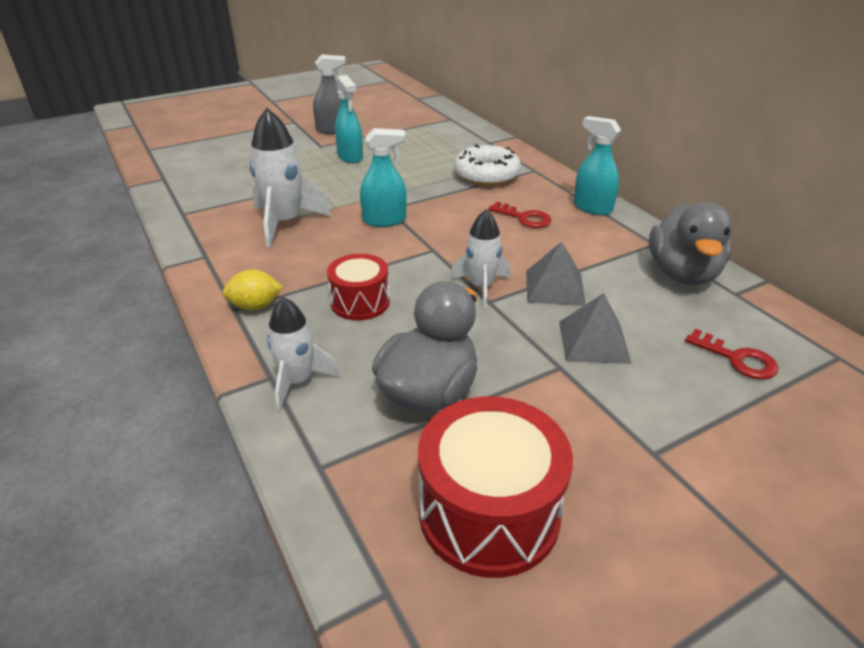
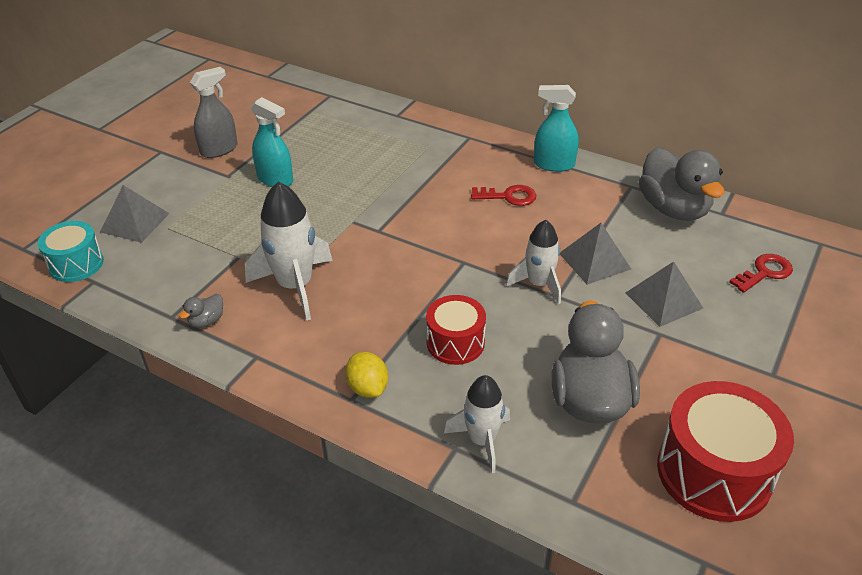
camera: 30 degrees left, 5 degrees up
yellow lemon [222,270,283,311] -> yellow lemon turned 75 degrees counterclockwise [345,352,388,398]
turquoise spray bottle [360,128,407,227] -> none
white donut [454,144,521,186] -> none
red key [685,329,778,380] -> red key turned 45 degrees counterclockwise [729,254,793,293]
none -> turquoise drum [38,221,104,282]
none -> grey pyramid [100,185,170,243]
none -> grey duck [179,294,223,328]

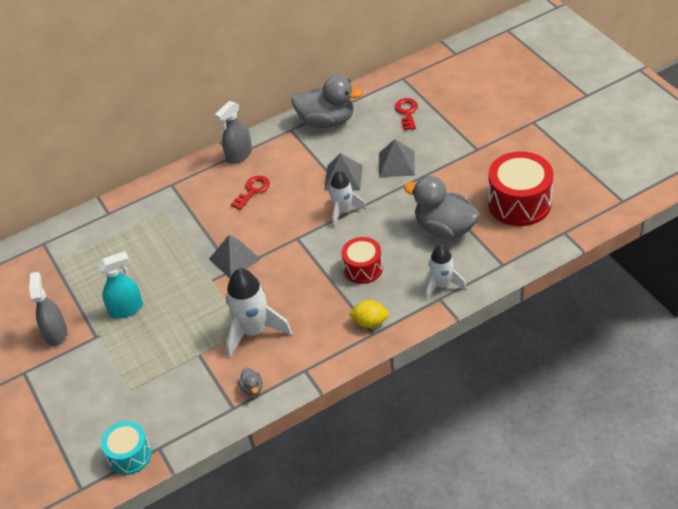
camera: 55 degrees left, 5 degrees up
grey pyramid [100,185,170,243] -> grey pyramid moved to [209,235,260,278]
turquoise spray bottle [534,85,579,172] -> grey spray bottle [215,101,252,164]

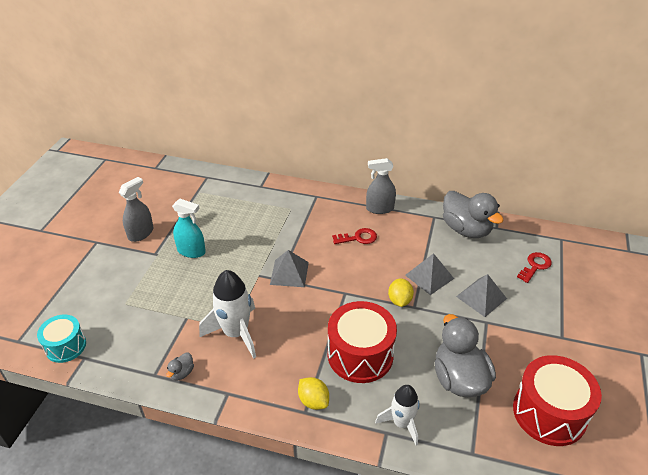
camera: 40 degrees right, 5 degrees down
white rocket [329,171,366,227] -> yellow lemon [388,278,414,307]
red drum [341,237,383,284] -> red drum [328,301,397,383], size x1.66

